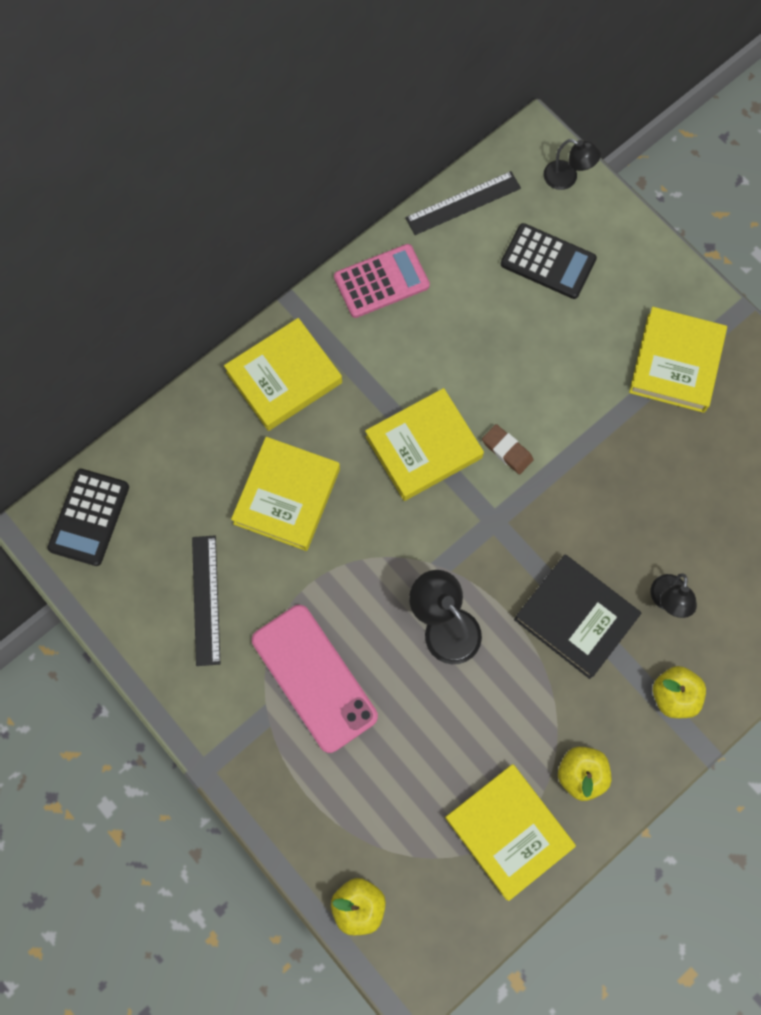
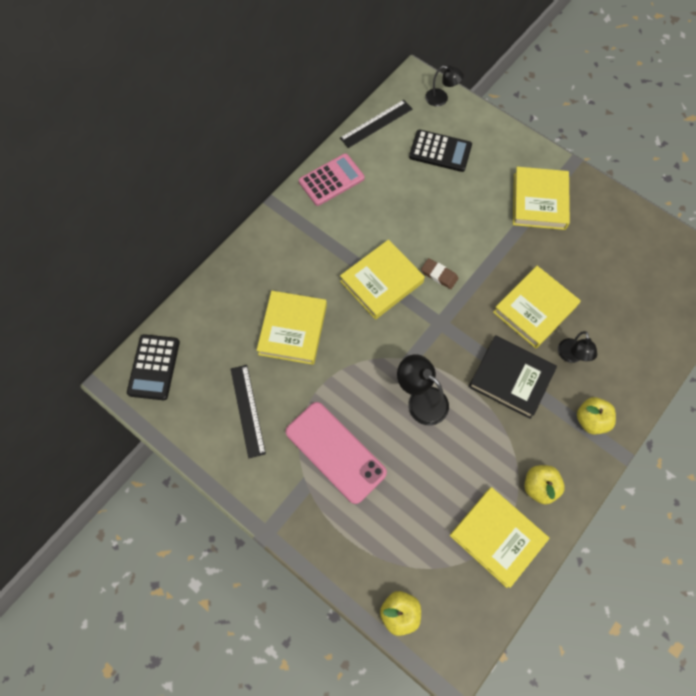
camera: 10 degrees left, 5 degrees down
yellow book [224,318,342,431] -> yellow book moved to [493,266,581,348]

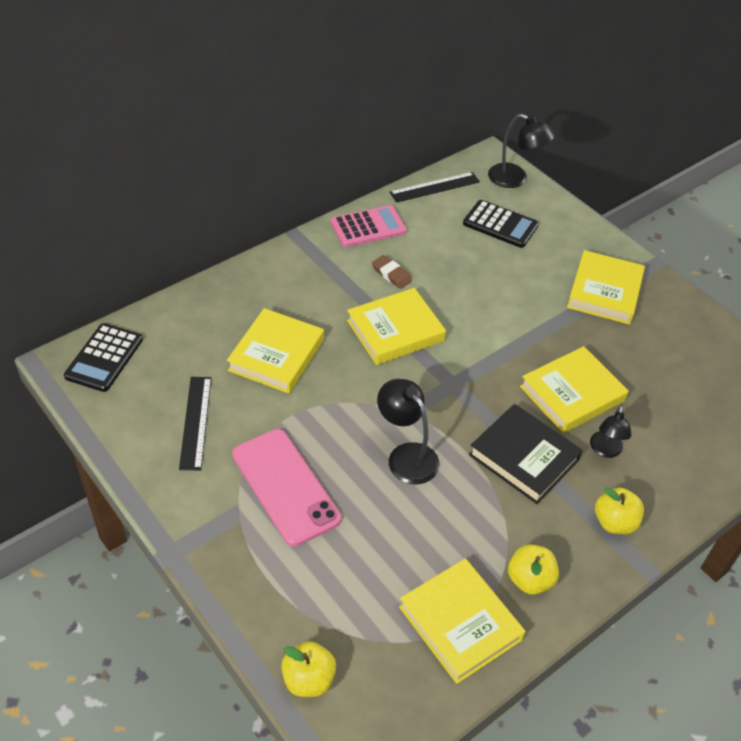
camera: 10 degrees right, 20 degrees down
brown eraser [421,258,458,289] -> brown eraser moved to [372,255,412,289]
black lamp [425,65,464,107] -> black lamp [488,114,555,188], size x1.51

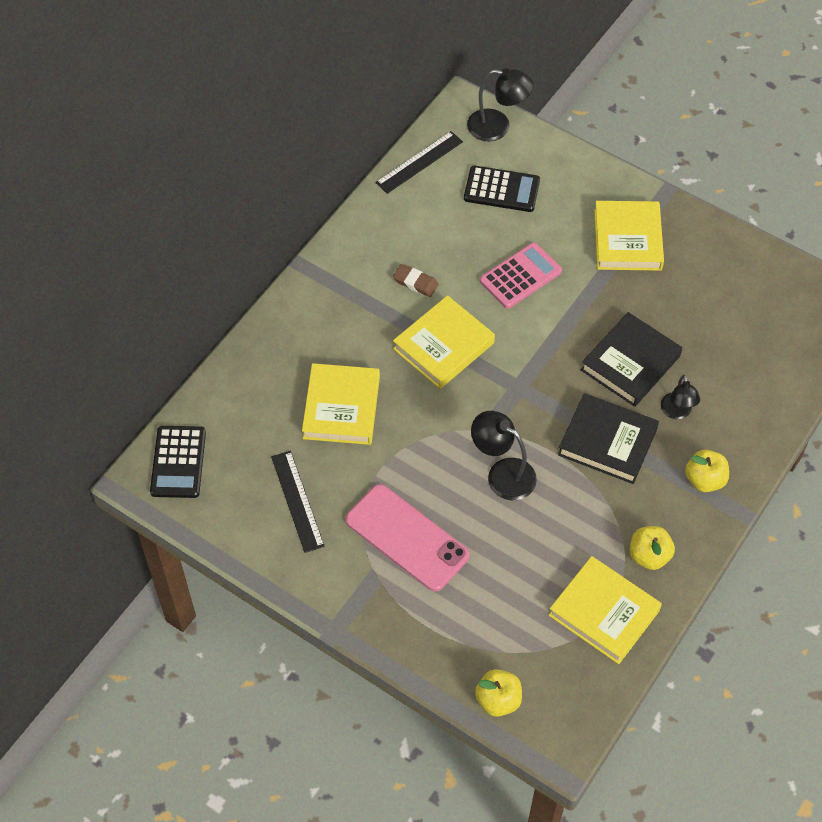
camera: 15 degrees left, 10 degrees up
pink calculator [330,205,406,247] -> pink calculator moved to [480,243,562,309]
yellow book [520,346,629,433] -> black book [581,312,682,407]

